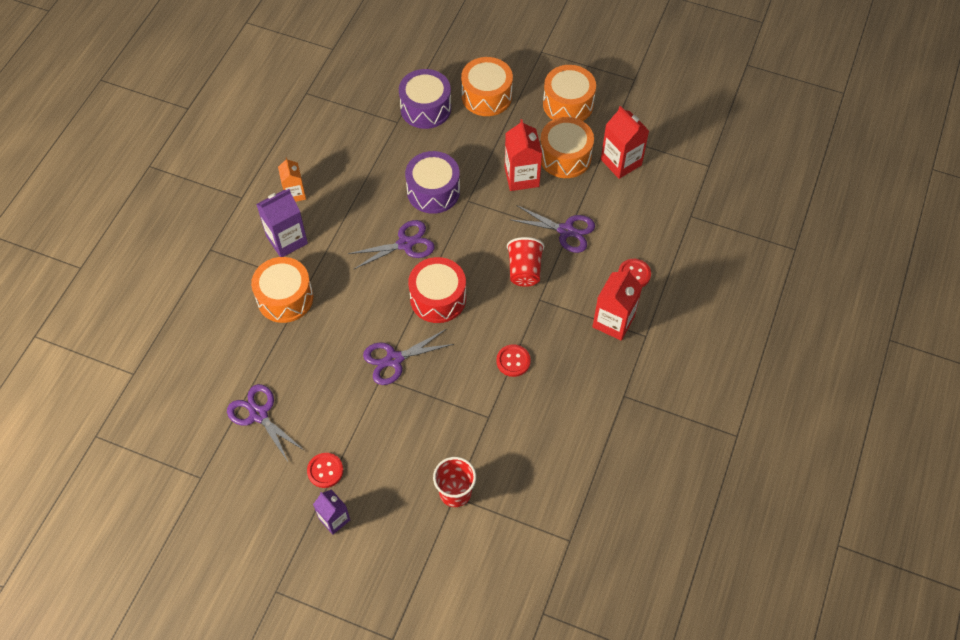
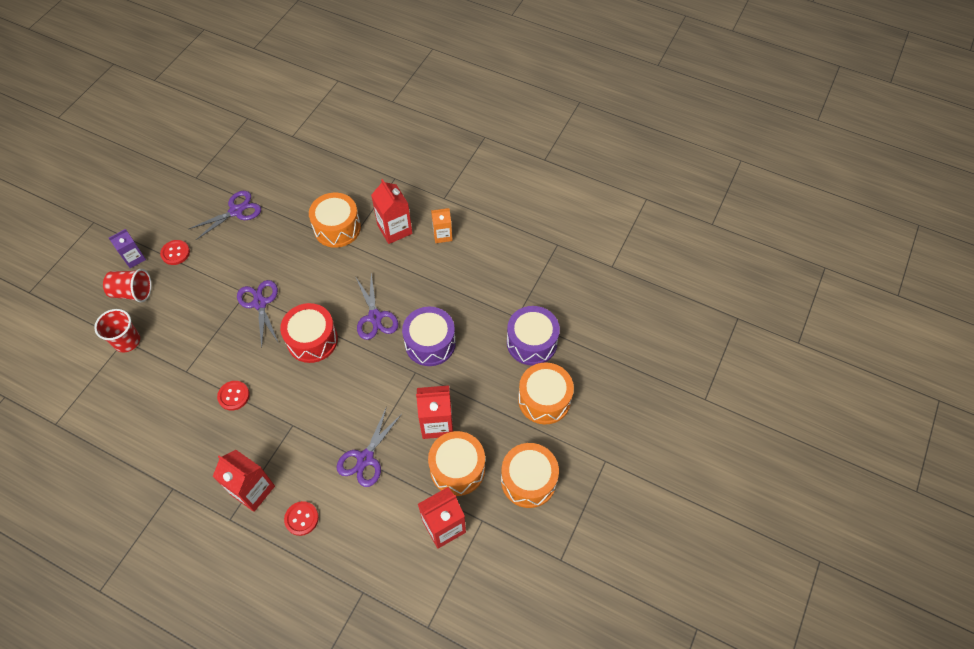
camera: 95 degrees right, 0 degrees up
purple carton [256,189,308,257] -> red carton [371,179,412,244]
red cup [507,237,544,287] -> red cup moved to [103,269,152,302]

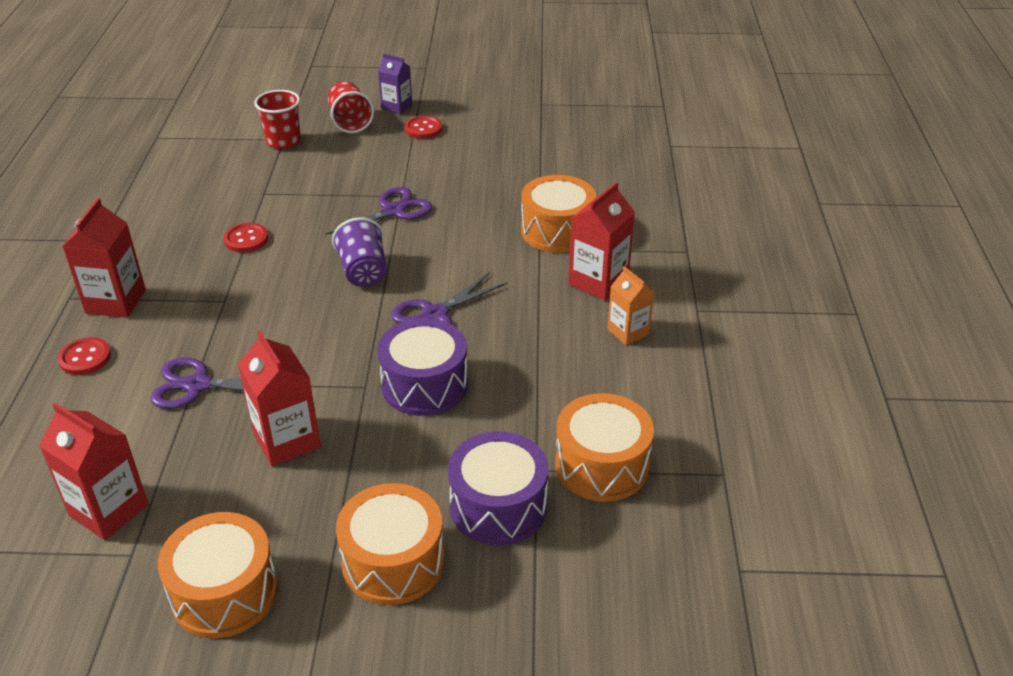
camera: 65 degrees right, 20 degrees down
purple scissors [189,191,261,240] -> none
red drum [280,303,338,363] -> purple cup [332,217,387,287]
orange drum [428,431,485,496] -> orange drum moved to [555,393,654,502]

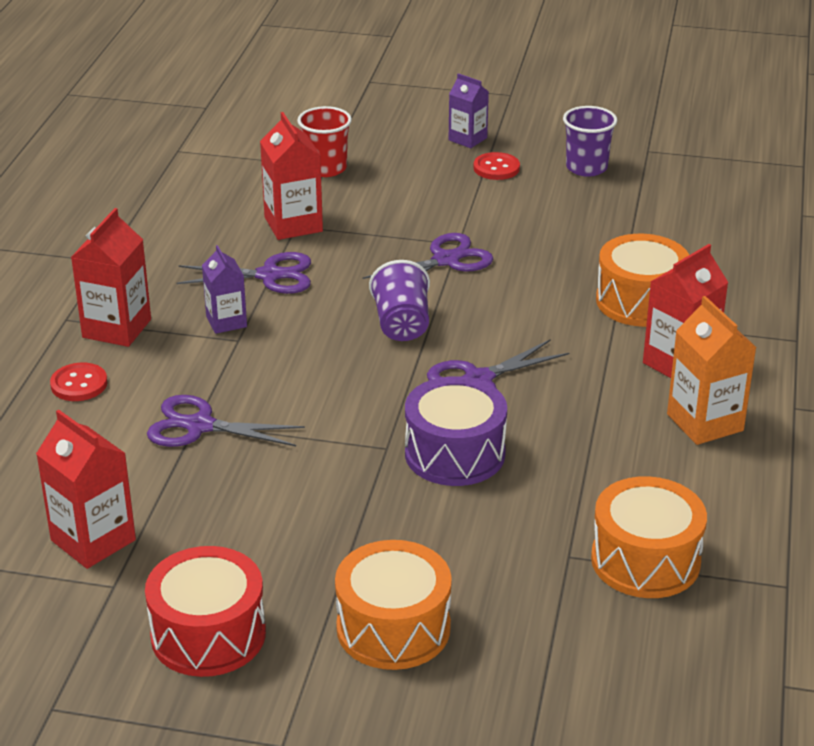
camera: 10 degrees right, 5 degrees down
orange drum [158,512,278,638] -> red drum [145,546,266,677]
red button [223,223,268,252] -> purple scissors [176,252,311,294]
red carton [238,330,321,466] -> red carton moved to [260,112,323,240]
red cup [328,81,374,133] -> none
purple drum [448,431,549,546] -> none
orange carton [607,266,655,345] -> orange carton [667,296,757,445], size x1.55
none -> purple carton [202,245,247,334]
none -> purple cup [563,106,617,177]

